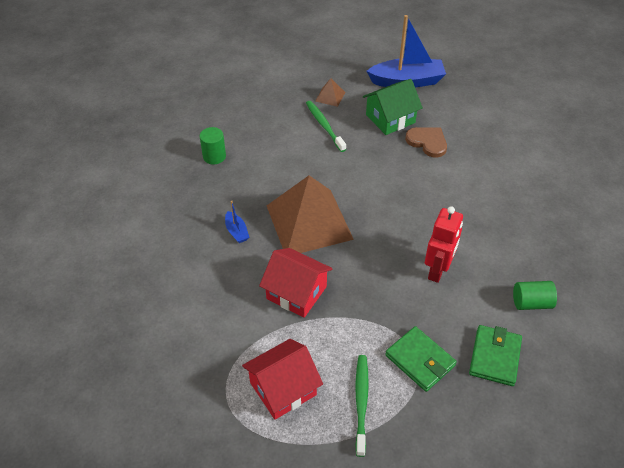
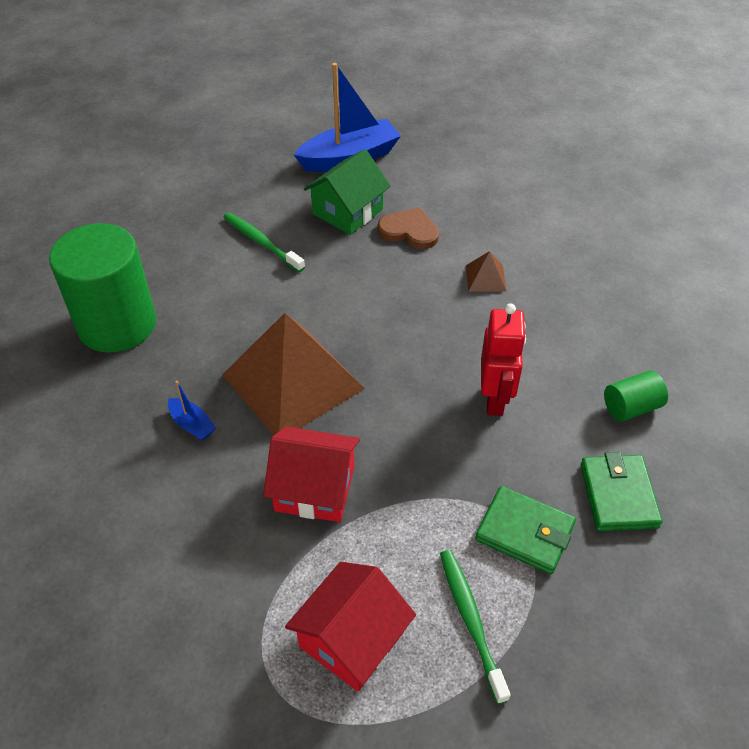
camera: 20 degrees left, 0 degrees up
green cylinder [200,127,226,164] -> green cylinder [49,223,156,353], size x2.23
brown pyramid [315,78,345,107] -> brown pyramid moved to [466,251,506,292]

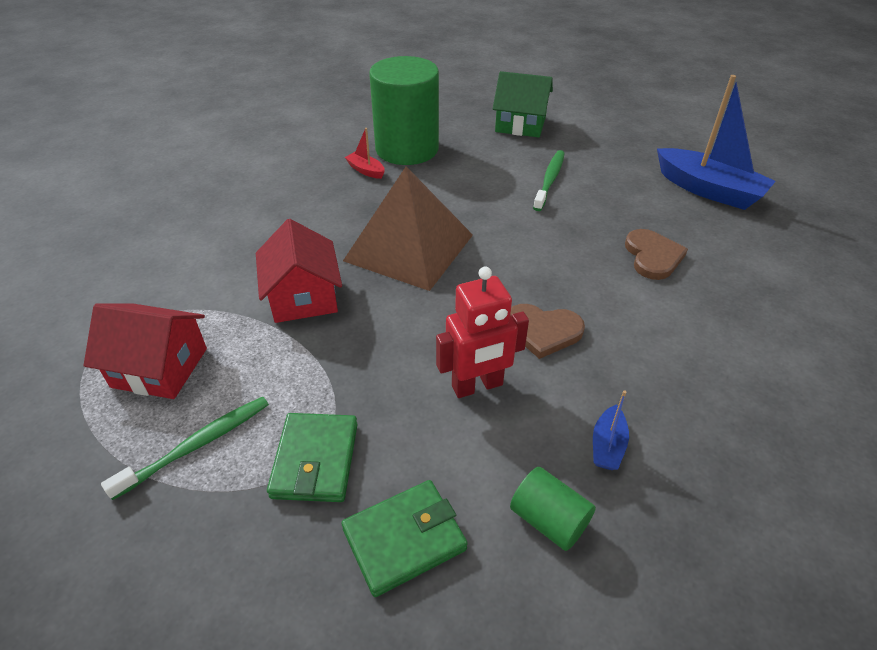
camera: 65 degrees right, 5 degrees down
blue boat [168,381,216,441] -> blue boat moved to [593,391,629,470]
green house [304,149,390,235] -> green house moved to [493,71,553,137]
brown pyramid [466,251,506,292] -> none
none -> red boat [345,128,385,179]
none -> brown heart [510,304,585,359]

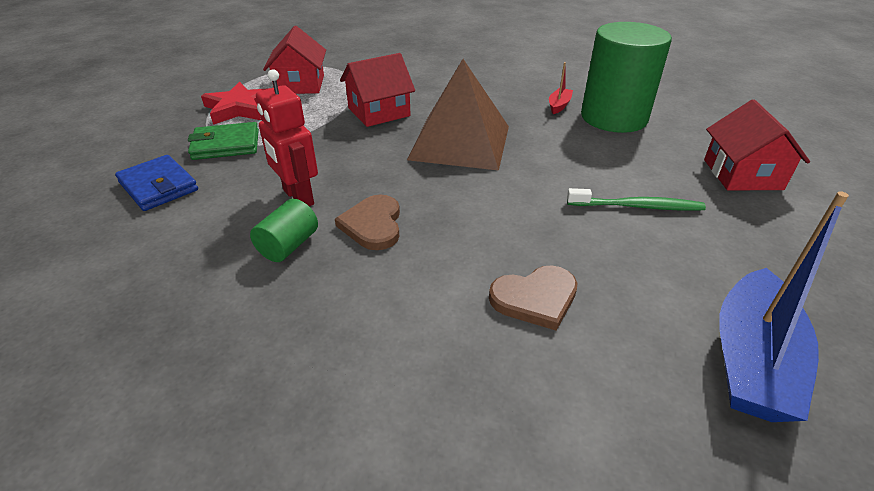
camera: 75 degrees right, 5 degrees down
green toothbrush [101,396,269,500] -> red star [201,82,270,125]
green wallet [341,480,468,597] -> blue wallet [115,155,198,211]
green house [493,71,553,137] -> red house [704,99,810,190]
green cylinder [510,467,596,551] -> green cylinder moved to [250,199,318,262]
blue boat [593,391,629,470] -> none

